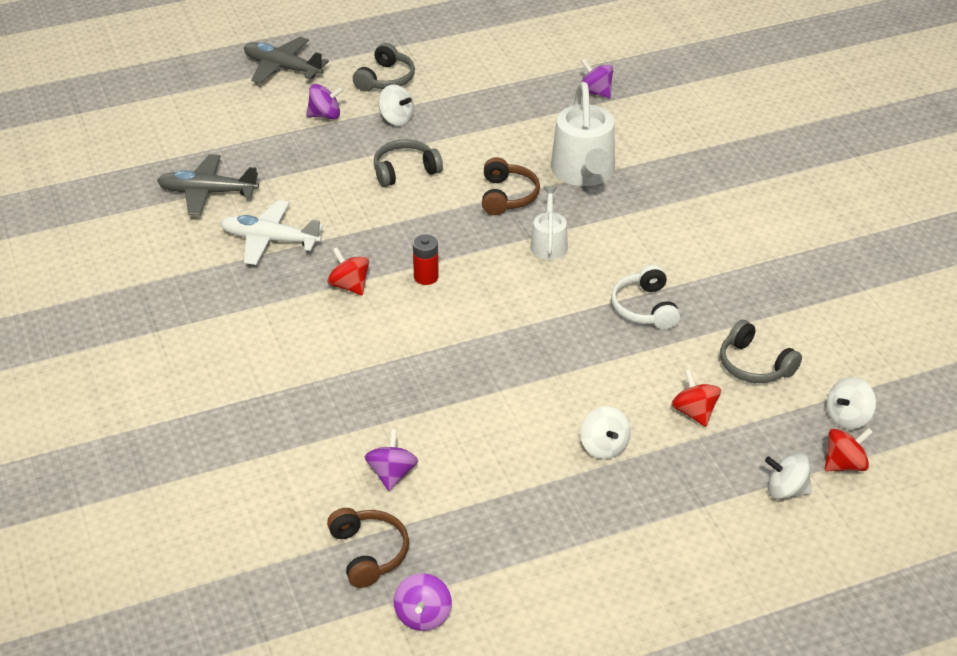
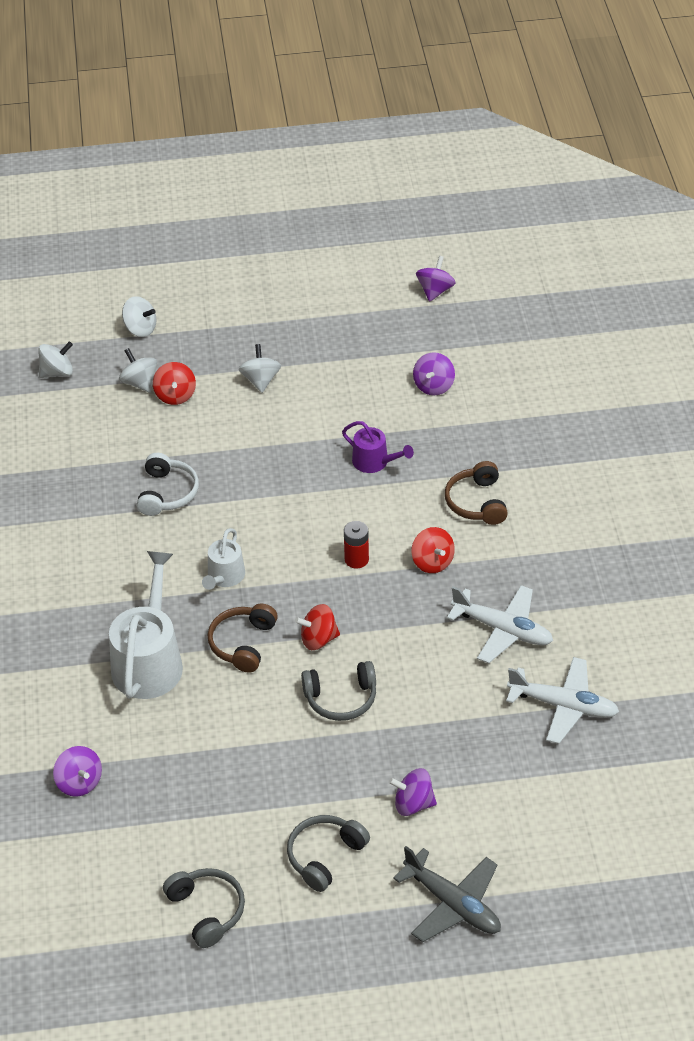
camera: 165 degrees left, 5 degrees up
grey plane [157,154,259,216] -> white plane [506,657,619,744]
brown headphones [327,508,409,588] -> brown headphones moved to [445,461,508,525]
white spinning top [378,84,414,126] -> white spinning top moved to [119,348,157,393]
grey headphones [720,320,802,383] -> grey headphones moved to [163,868,245,948]
red spinning top [825,428,873,471] -> red spinning top moved to [295,604,340,650]
none -> purple watering can [342,421,414,473]

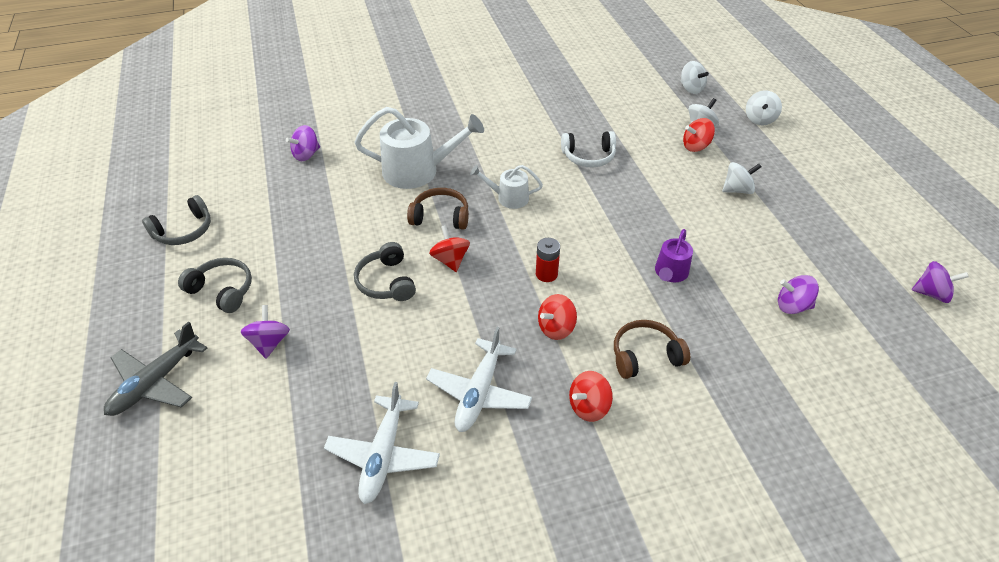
camera: 80 degrees right, 0 degrees up
none -> red spinning top [569,371,613,422]

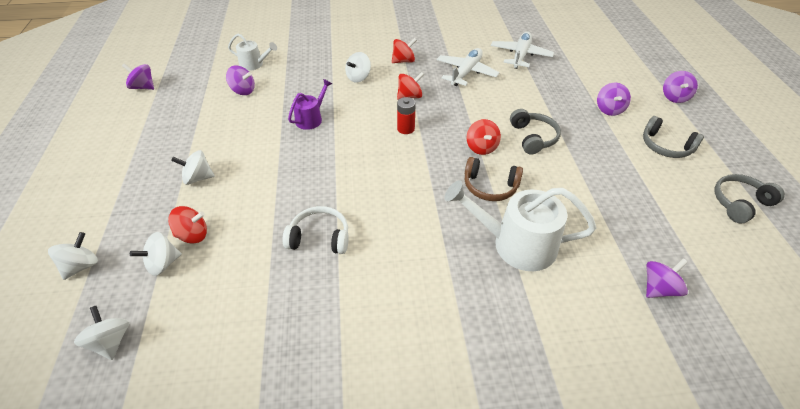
camera: 170 degrees left, 0 degrees up
grey plane [104,321,207,416] -> purple spinning top [663,71,698,103]
white watering can [470,165,543,209] -> white watering can moved to [228,33,277,71]
brown headphones [614,320,690,379] -> white spinning top [345,52,371,83]

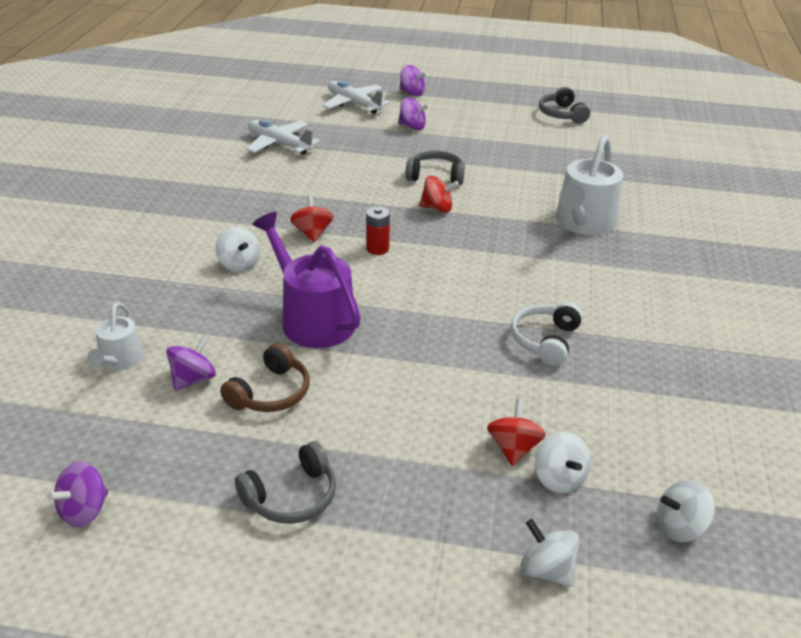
camera: 75 degrees left, 10 degrees down
white spinning top [171,150,215,185] -> none
white watering can [228,33,277,71] -> white watering can turned 150 degrees clockwise [87,302,143,371]
purple watering can [288,79,332,130] -> purple watering can [252,212,361,348], size x1.83
red spinning top [392,38,417,63] -> none
white plane [437,48,500,86] -> white plane moved to [322,81,391,114]
brown headphones [465,157,523,201] -> brown headphones moved to [220,343,310,412]
grey headphones [643,116,704,158] -> grey headphones moved to [235,441,336,524]
purple spinning top [646,258,688,298] -> none

